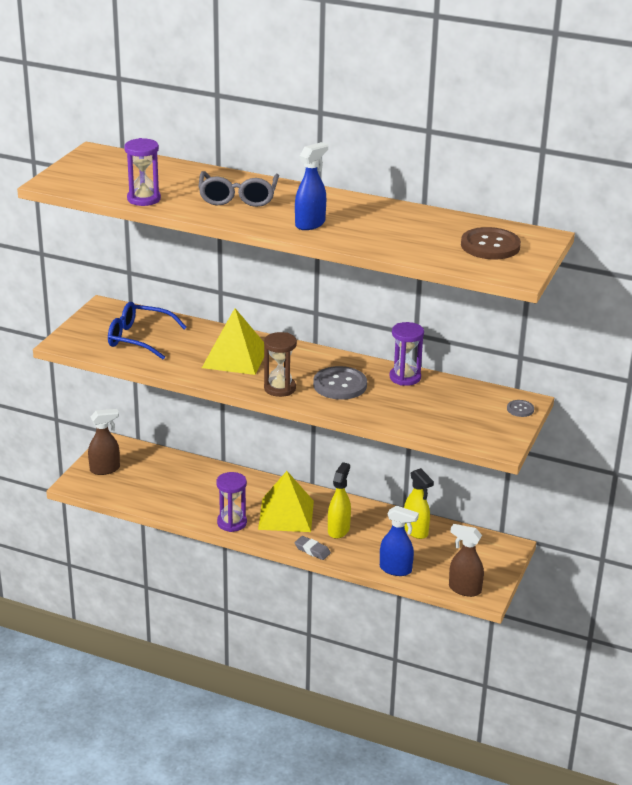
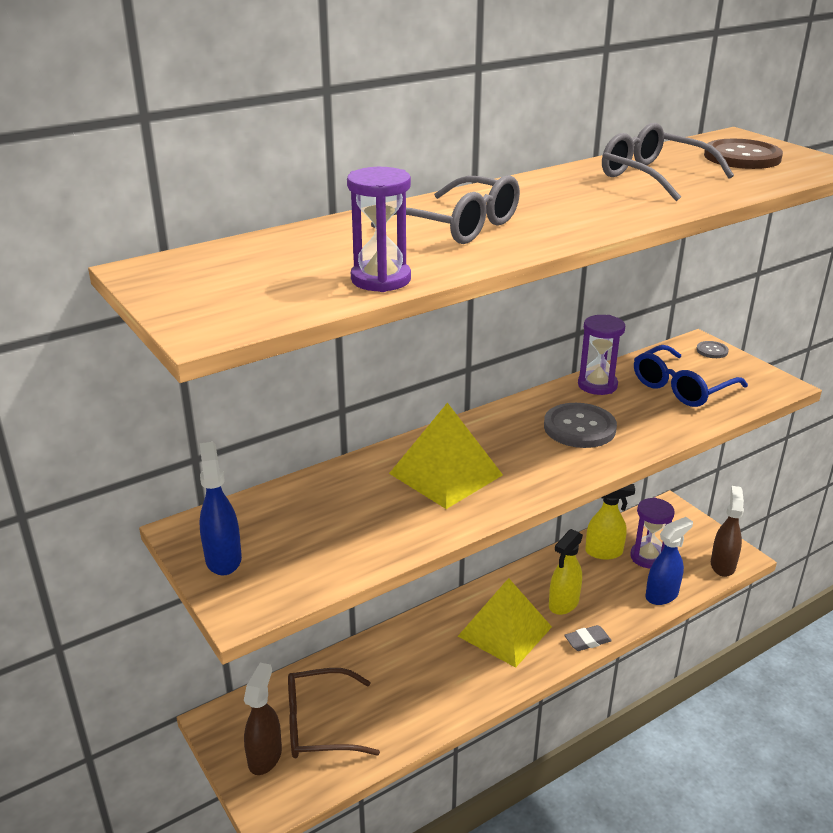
camera: 55 degrees left, 0 degrees up
blue glasses [108,302,187,359] -> blue glasses moved to [634,345,748,407]
purple hourglass [216,472,247,532] -> purple hourglass moved to [630,498,675,568]
brown hourglass [264,332,297,397] -> none
blue spray bottle [295,142,328,230] -> blue spray bottle moved to [200,442,242,575]
yellow spray bottle [328,462,351,539] -> yellow spray bottle turned 105 degrees counterclockwise [549,529,583,615]
brown spray bottle [449,524,484,597] -> brown spray bottle turned 135 degrees clockwise [711,486,744,577]
none -> brown glasses [288,668,380,758]
none -> grey glasses [602,123,734,201]

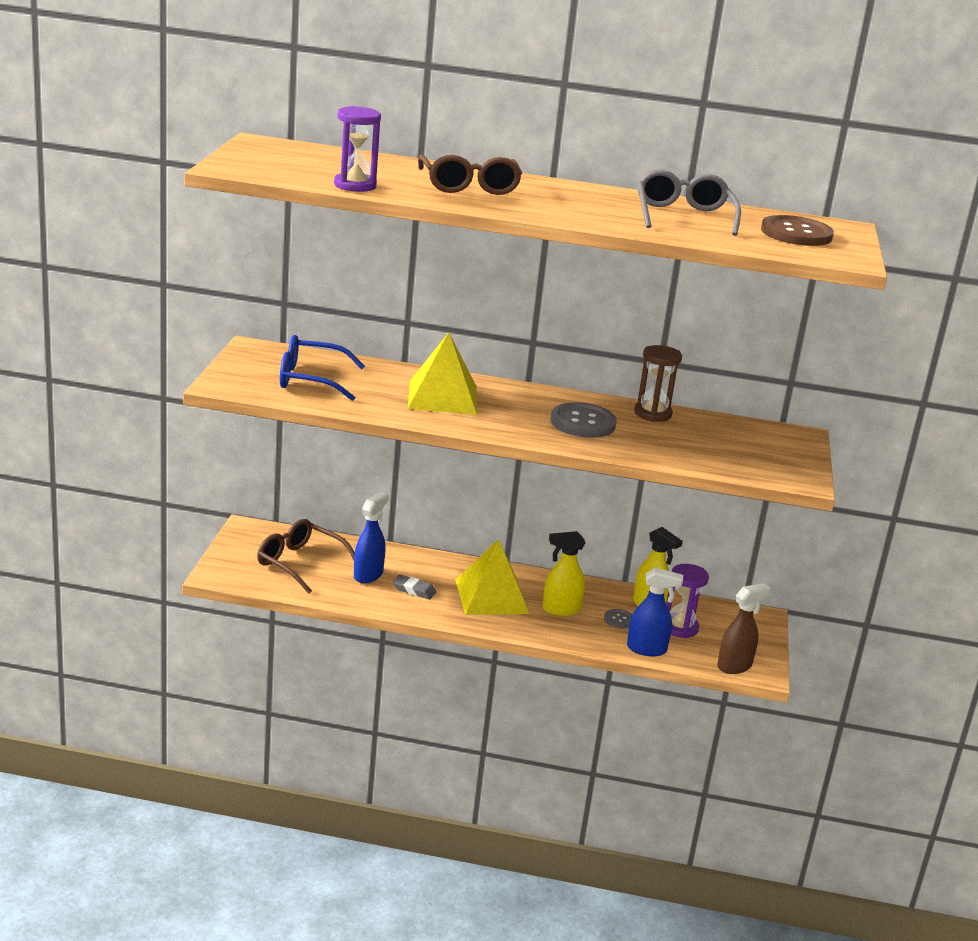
camera: 40 degrees right, 5 degrees down
blue spray bottle [200,442,242,575] -> blue spray bottle moved to [354,492,389,583]
brown spray bottle [244,663,282,775] -> none
grey glasses [371,175,520,244] -> brown glasses [418,155,522,195]
grey eraser [564,625,612,651] -> grey eraser moved to [393,574,436,600]
purple hourglass [578,315,625,395] -> brown hourglass [634,345,682,422]
blue glasses [634,345,748,407] -> blue glasses moved to [280,335,365,401]
grey button [696,341,729,358] -> grey button moved to [604,609,632,629]

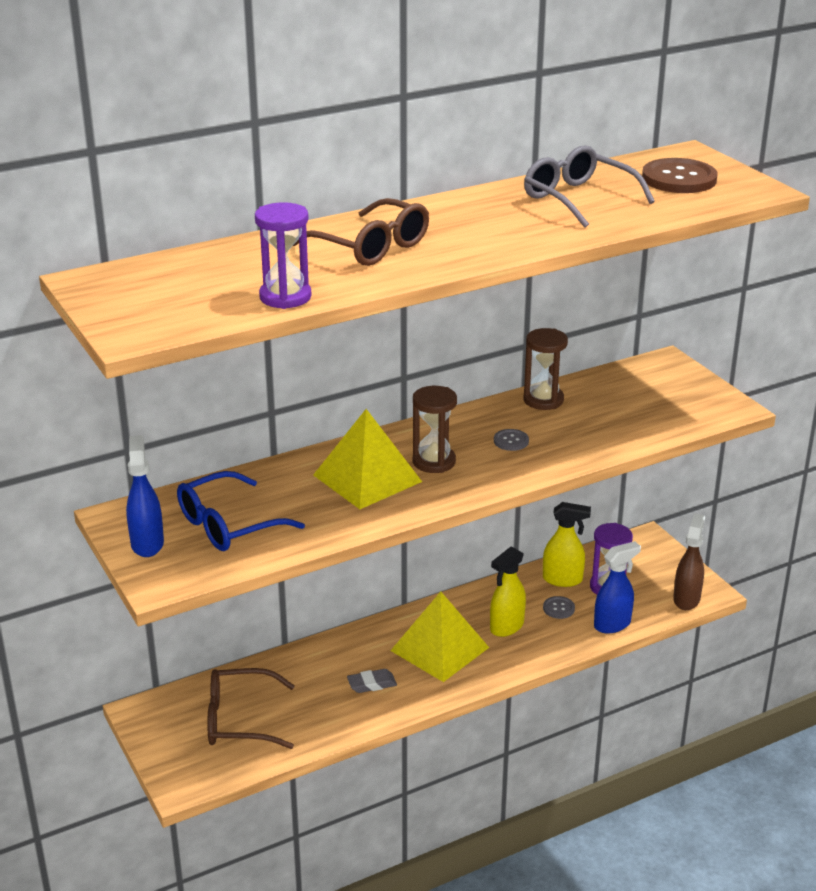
camera: 35 degrees left, 5 degrees up
blue spray bottle [354,492,389,583] -> blue spray bottle moved to [126,435,164,557]
grey button [550,402,617,438] -> grey button [494,429,529,451], size x0.49
none -> brown hourglass [413,386,457,473]

